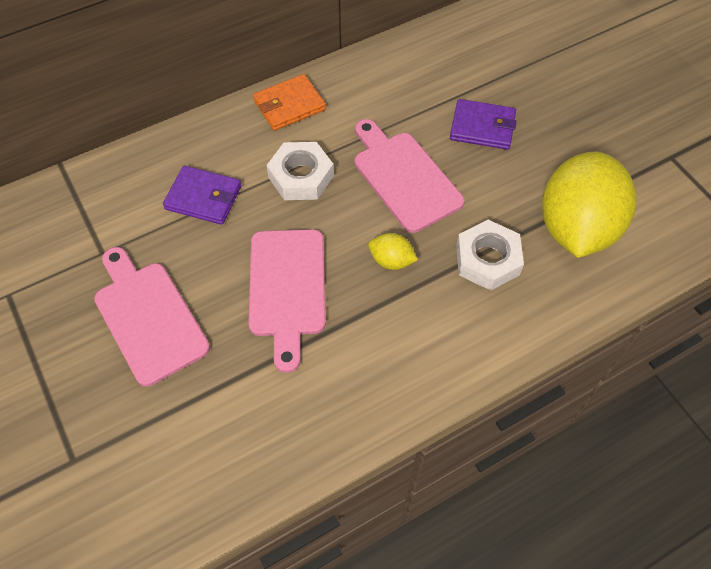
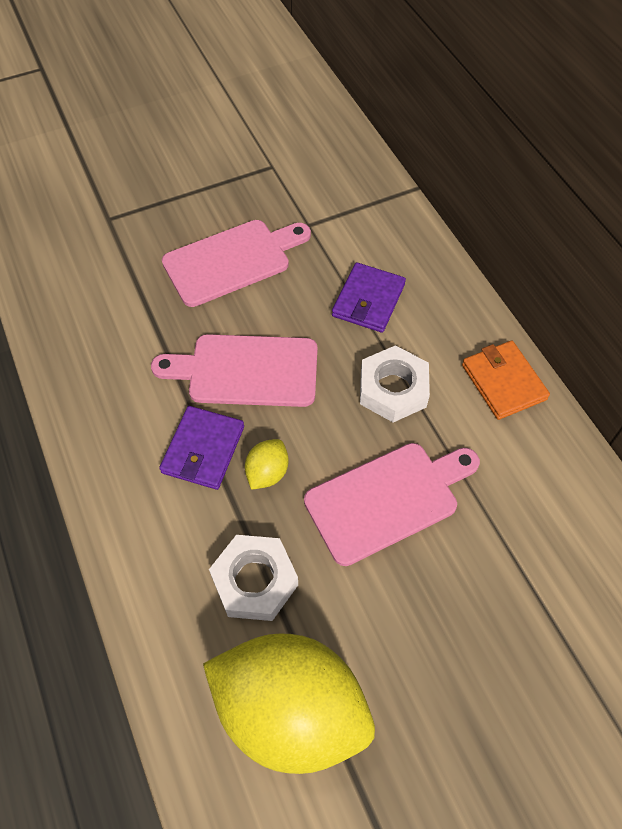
camera: 95 degrees right, 0 degrees up
purple wallet [450,99,516,150] -> purple wallet moved to [159,406,244,490]

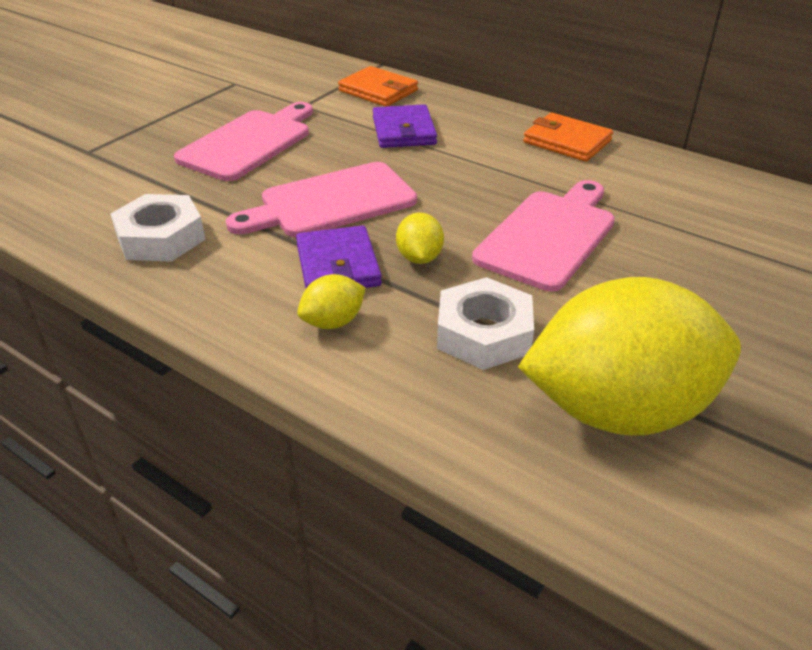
camera: 30 degrees left, 20 degrees down
white nut [360,345,430,422] -> white nut moved to [111,194,205,262]
none -> yellow lemon [297,274,366,329]
none -> orange wallet [338,66,418,107]

